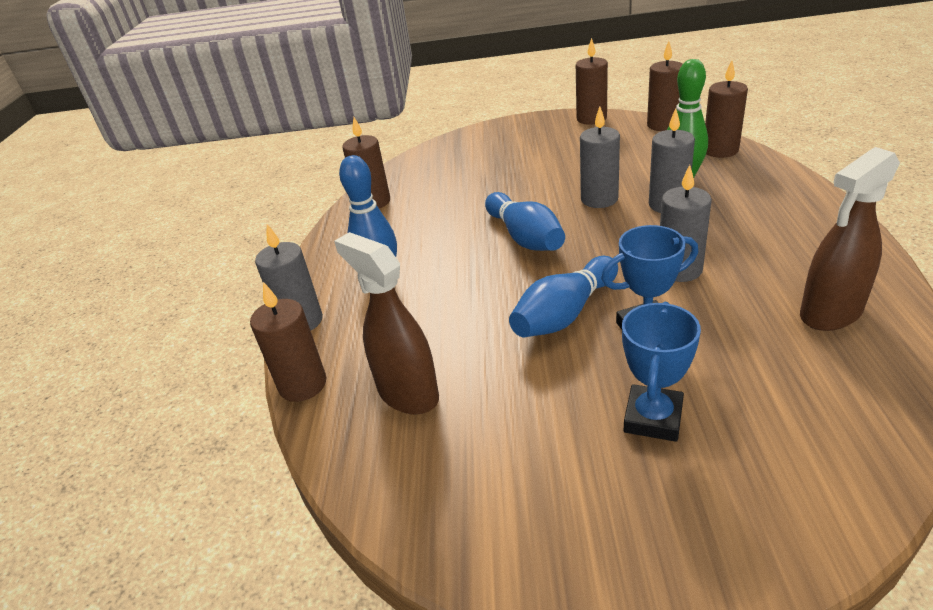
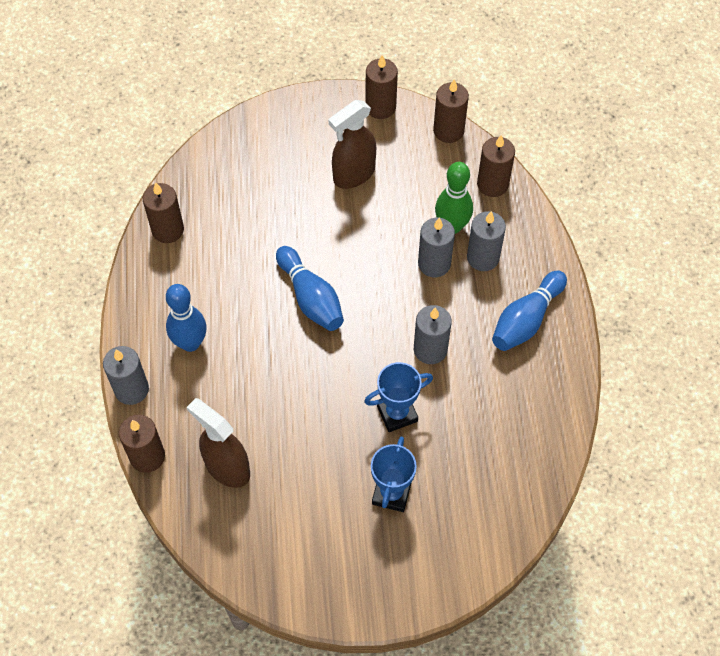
camera: 10 degrees left, 25 degrees up
blue bowling pin [509,256,618,337] -> blue bowling pin moved to [492,270,567,351]
grey candle [580,106,620,208] -> grey candle moved to [467,211,506,271]
brown spray bottle [800,147,900,331] -> brown spray bottle moved to [329,100,376,189]

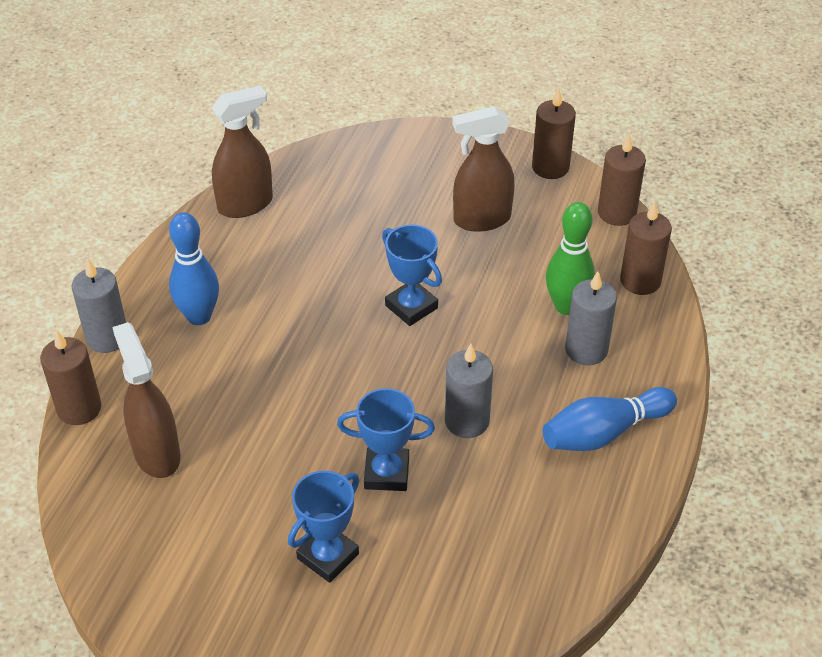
camera: 25 degrees right, 15 degrees down
brown candle [143,182,184,243] -> brown spray bottle [212,85,273,218]
blue bowling pin [276,246,344,331] -> none
grey candle [418,218,455,277] -> none
none -> blue trophy [382,224,442,326]

